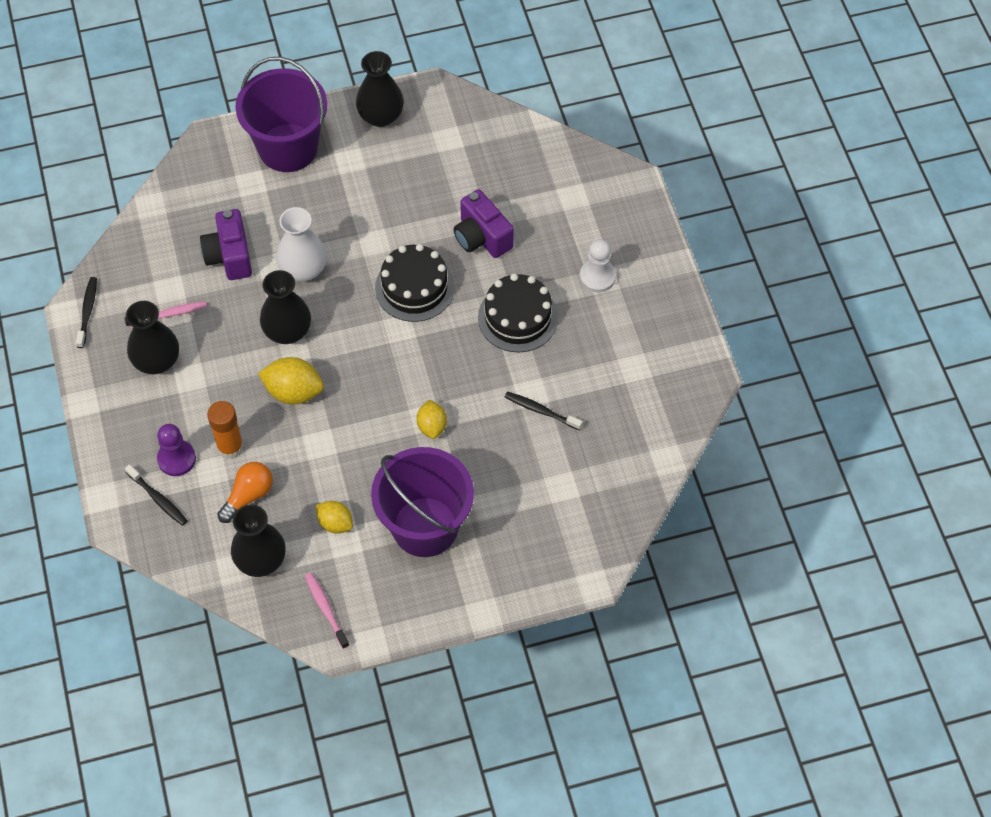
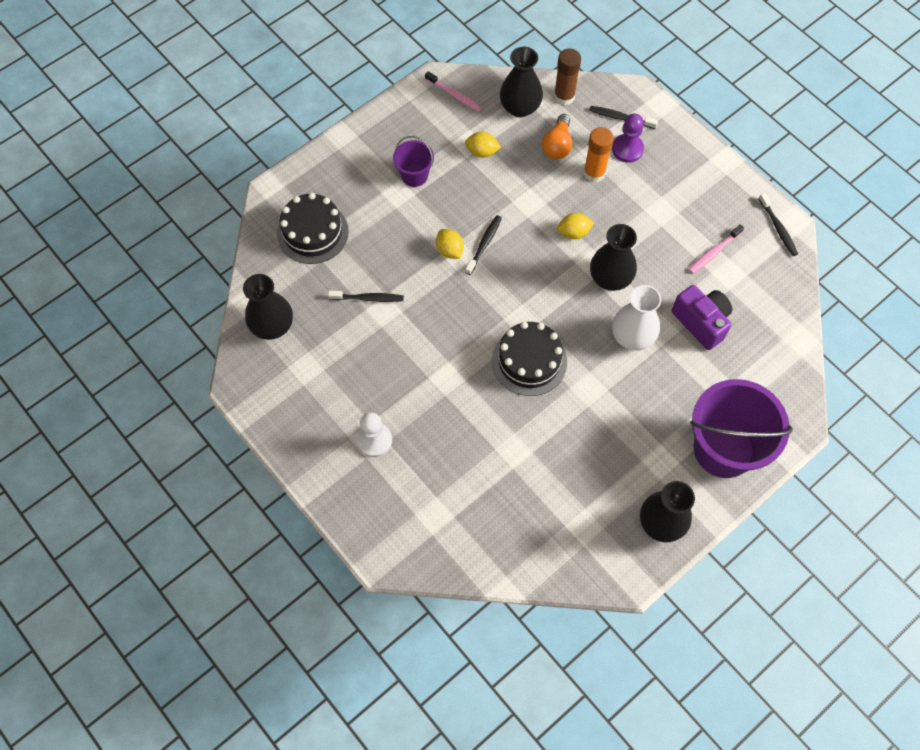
camera: 155 degrees right, 5 degrees up
black vase [126,301,179,374] -> black vase moved to [243,274,293,340]
yellow lemon [258,357,324,404] -> yellow lemon [557,213,594,239], size x0.64
purple bucket [371,447,474,557] -> purple bucket [393,136,434,187], size x0.49
purple camera [454,189,514,258] -> none
black cake [478,273,558,352] -> black cake moved to [277,193,349,264]
none -> black toothbrush [465,215,502,275]
none -> brown glue stick [554,48,581,105]

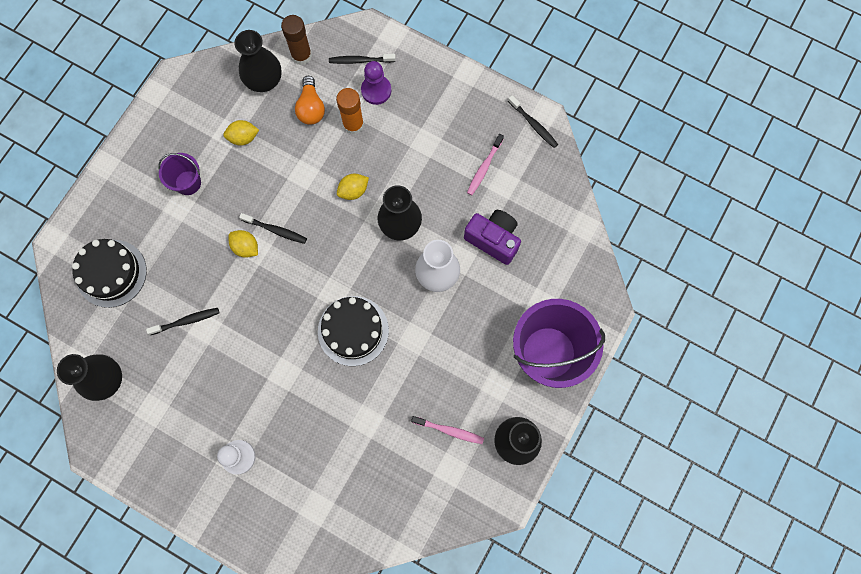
camera: 20 degrees left, 10 degrees up
pink toothbrush [425,71,482,112] -> pink toothbrush moved to [411,416,484,444]
black toothbrush [465,215,502,275] -> black toothbrush turned 105 degrees clockwise [239,213,307,244]

